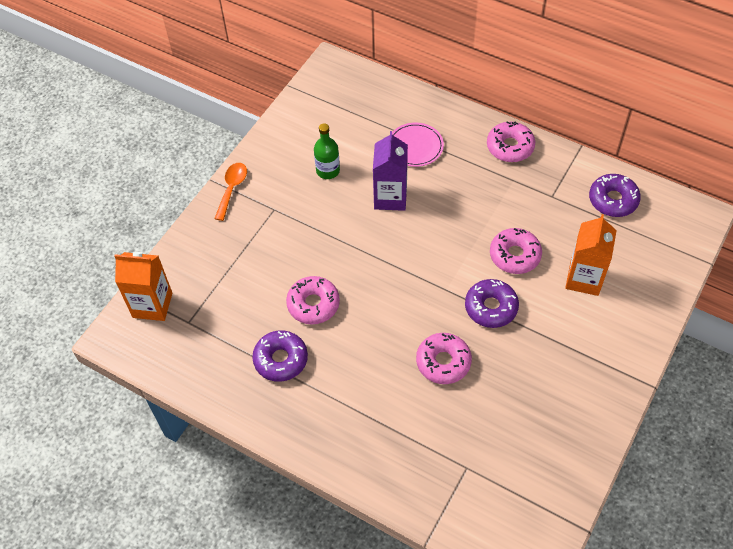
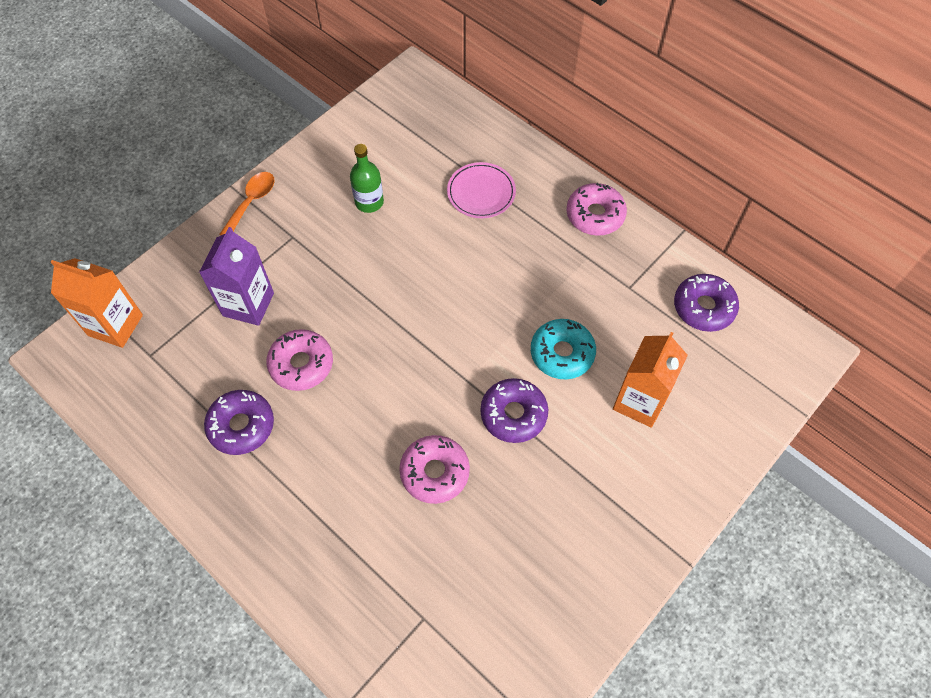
camera: 10 degrees right, 5 degrees up
purple carton [373,131,408,211] -> purple carton moved to [199,227,274,326]
pink donut [490,228,542,274] -> turquoise donut [531,319,596,379]

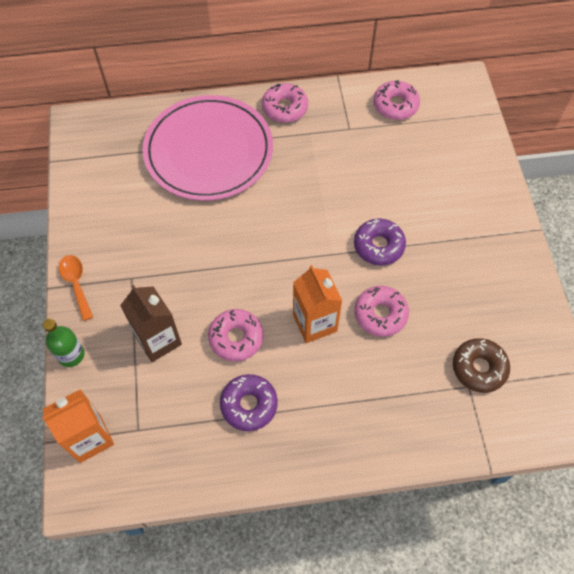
camera: 50 degrees left, 0 degrees up
purple carton [199,227,274,326] -> brown carton [120,285,182,362]
green bottle [350,144,384,213] -> green bottle moved to [43,319,85,367]
pink plate [447,162,516,218] -> pink plate [142,95,273,201], size x2.30
turquoise donut [531,319,596,379] -> none
orange carton [613,332,688,428] -> orange carton moved to [293,265,342,343]
purple donut [674,274,739,332] -> pink donut [373,80,420,120]
none -> brown donut [453,338,510,393]

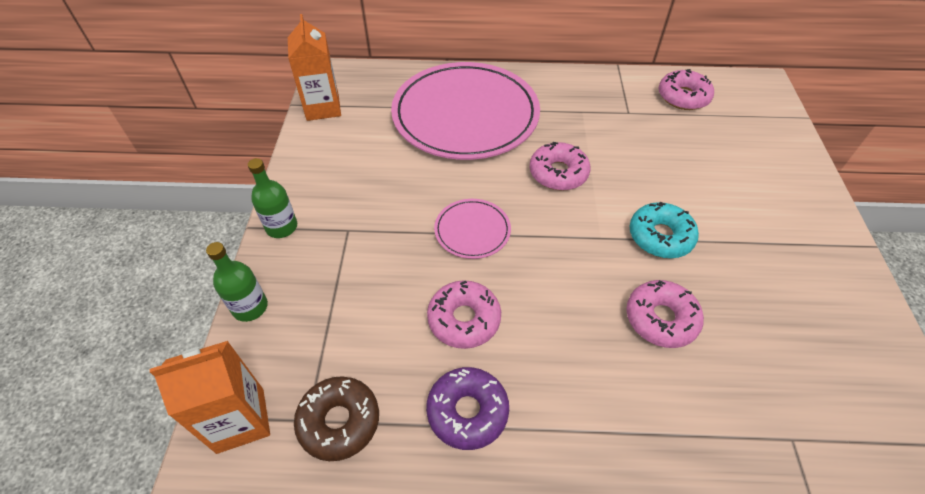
camera: 10 degrees right, 10 degrees down
orange spoon [59,255,93,321] -> green bottle [248,158,297,238]
brown carton [120,285,182,362] -> none
pink donut [262,83,308,123] -> pink donut moved to [530,142,591,191]
orange carton [293,265,342,343] -> orange carton moved to [288,14,341,121]
purple donut [354,218,406,266] -> turquoise donut [629,202,699,258]
brown donut [453,338,510,393] -> brown donut moved to [294,376,379,461]
none -> pink plate [434,199,511,259]

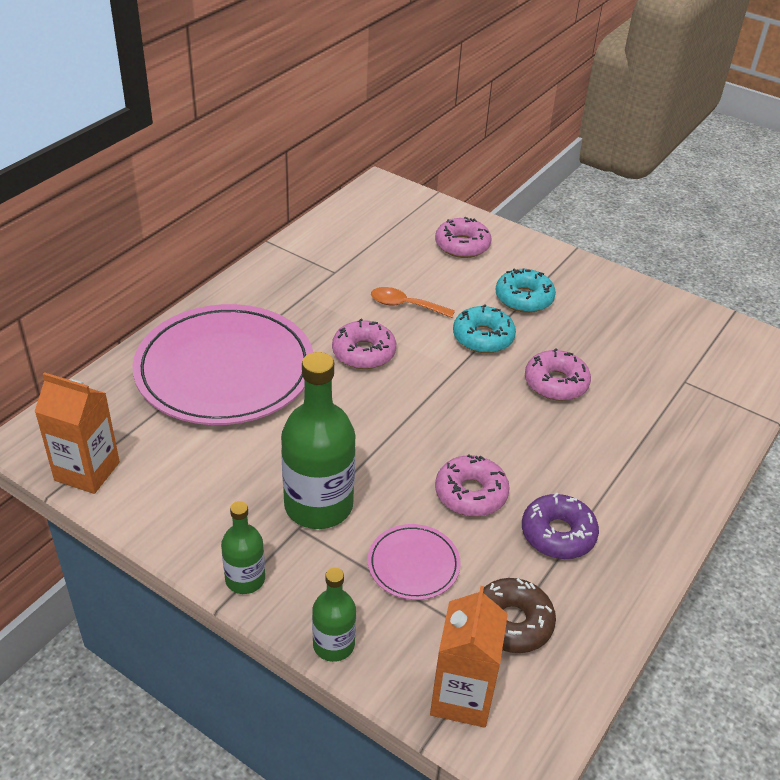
camera: 60 degrees left, 10 degrees down
pink plate [434,199,511,259] -> pink plate moved to [368,524,461,600]
pink donut [658,69,714,110] -> pink donut moved to [435,217,492,258]
none -> green bottle [281,352,356,529]
none -> orange spoon [371,287,455,318]
none -> turquoise donut [496,268,556,313]

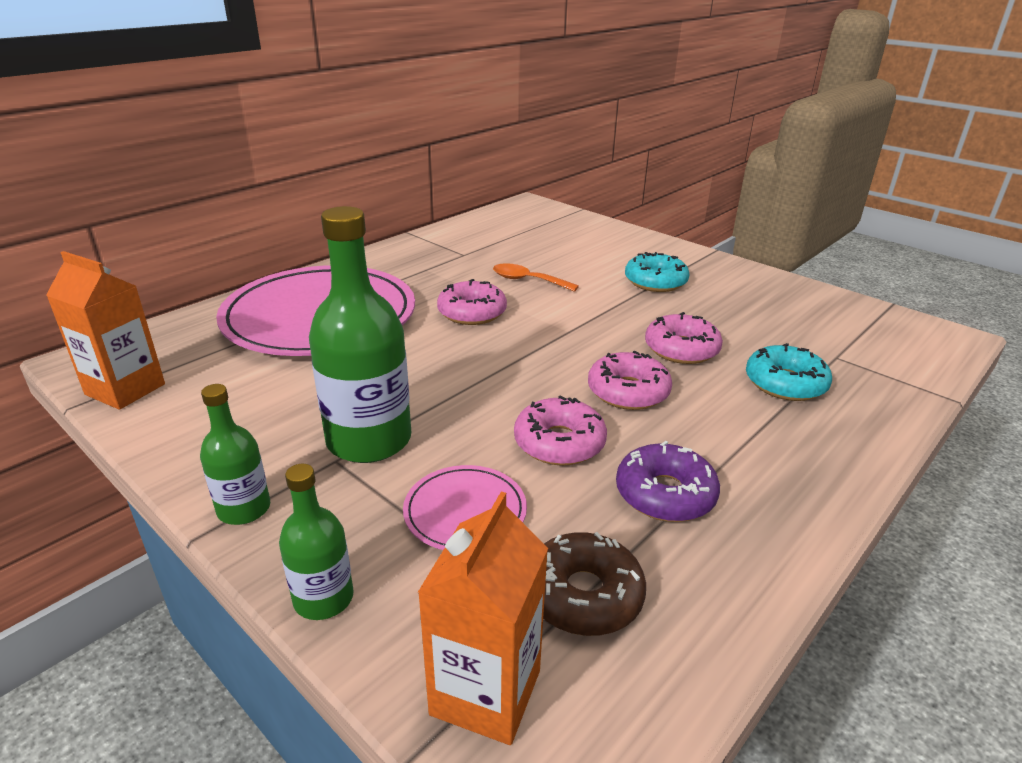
camera: 10 degrees right, 10 degrees down
pink donut [435,217,492,258] -> pink donut moved to [588,351,672,410]
turquoise donut [453,304,516,353] -> turquoise donut moved to [746,343,832,401]

